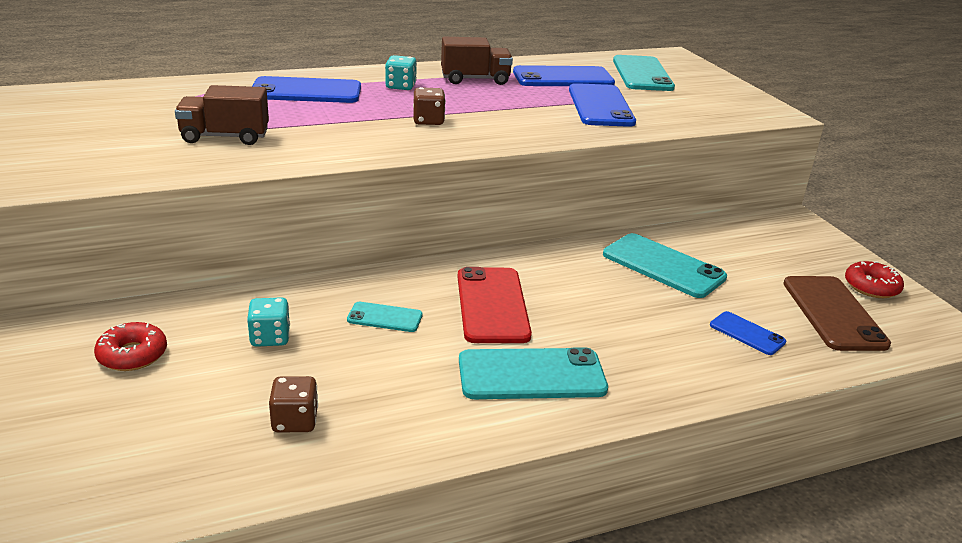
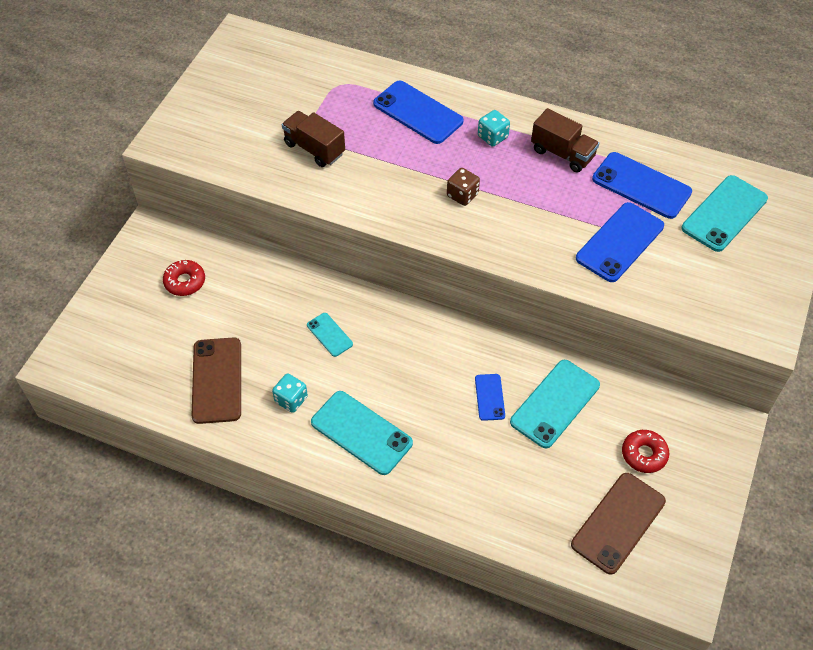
camera: 45 degrees right, 25 degrees up
turquoise dice [247,297,290,347] -> turquoise dice moved to [272,374,308,413]
brown dice [269,376,318,433] -> brown phone [192,337,241,424]
red phone [458,267,532,343] -> none
turquoise phone [603,233,727,298] -> turquoise phone turned 45 degrees clockwise [510,360,600,448]
blue phone [710,311,786,355] -> blue phone moved to [475,374,505,421]
red donut [845,261,904,298] -> red donut moved to [622,430,669,473]

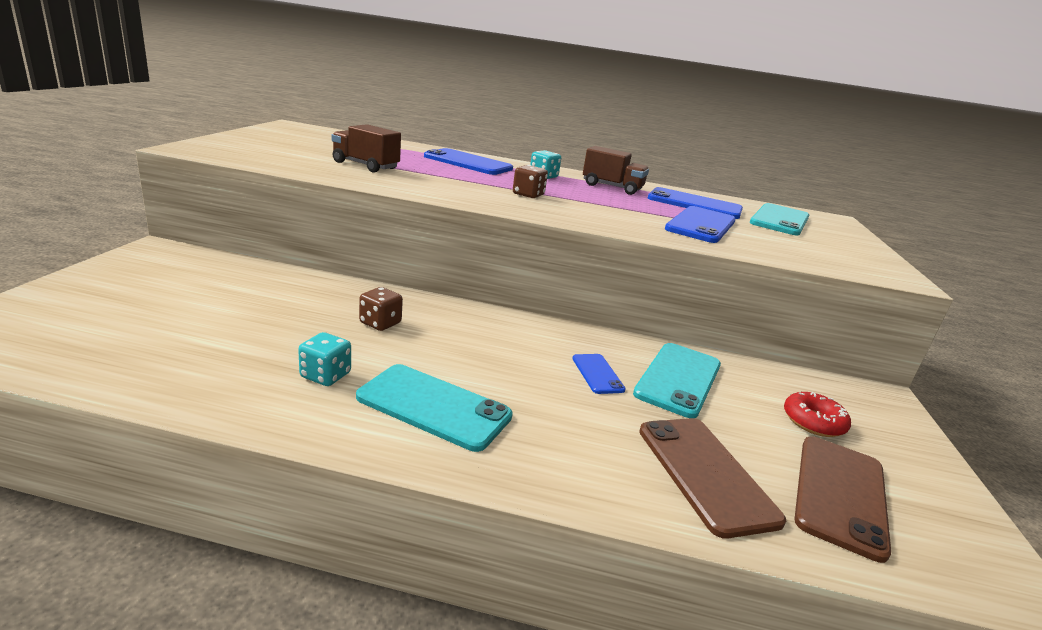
camera: 15 degrees left, 30 degrees down
red donut [163,260,205,296] -> none
brown phone [192,337,241,424] -> brown phone moved to [639,418,786,539]
turquoise phone [307,313,353,357] -> brown dice [359,287,403,331]

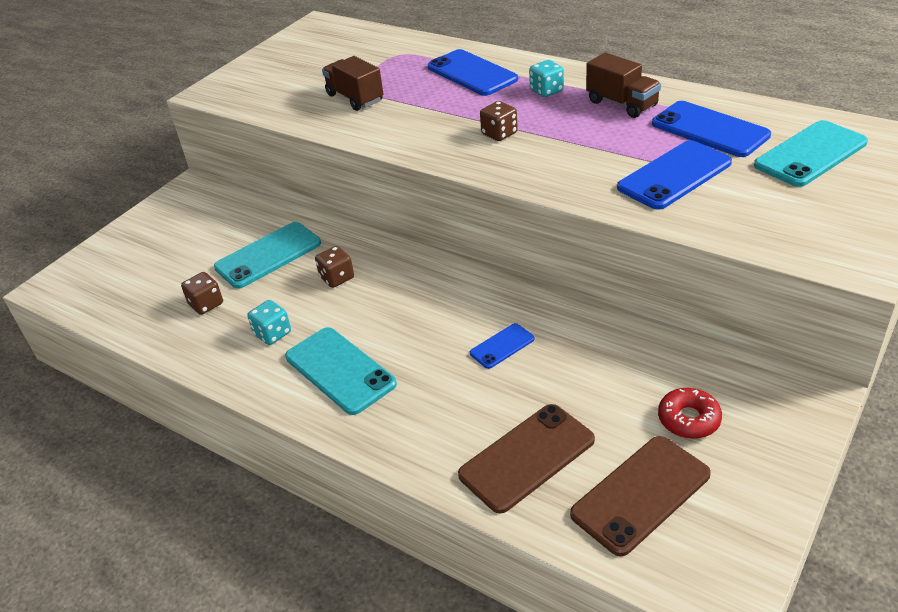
camera: 30 degrees right, 15 degrees up
blue phone [572,354,626,394] -> blue phone turned 45 degrees clockwise [470,323,535,369]
turquoise phone [633,343,721,418] -> turquoise phone moved to [214,222,321,289]
brown phone [639,418,786,539] -> brown phone turned 45 degrees clockwise [458,404,595,513]
none -> brown dice [181,272,223,315]

